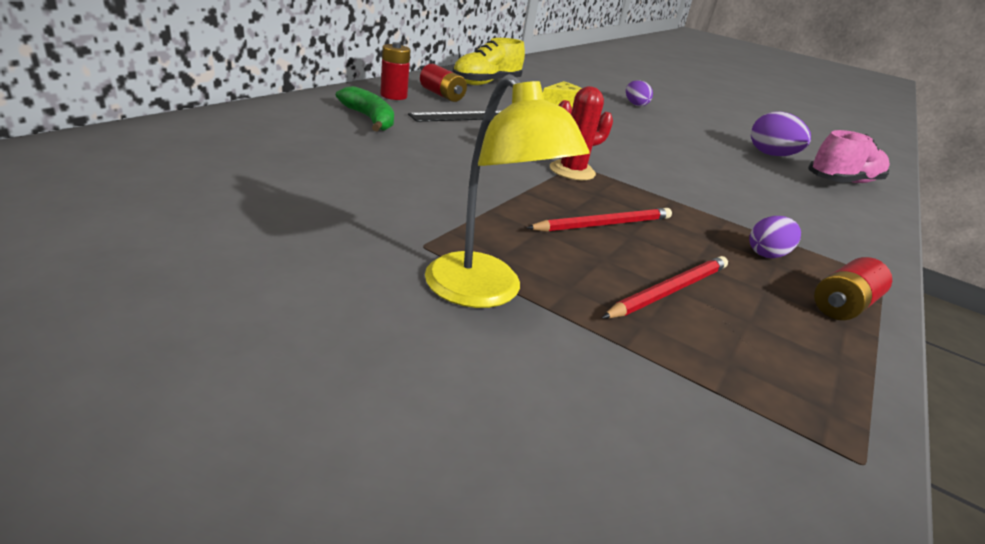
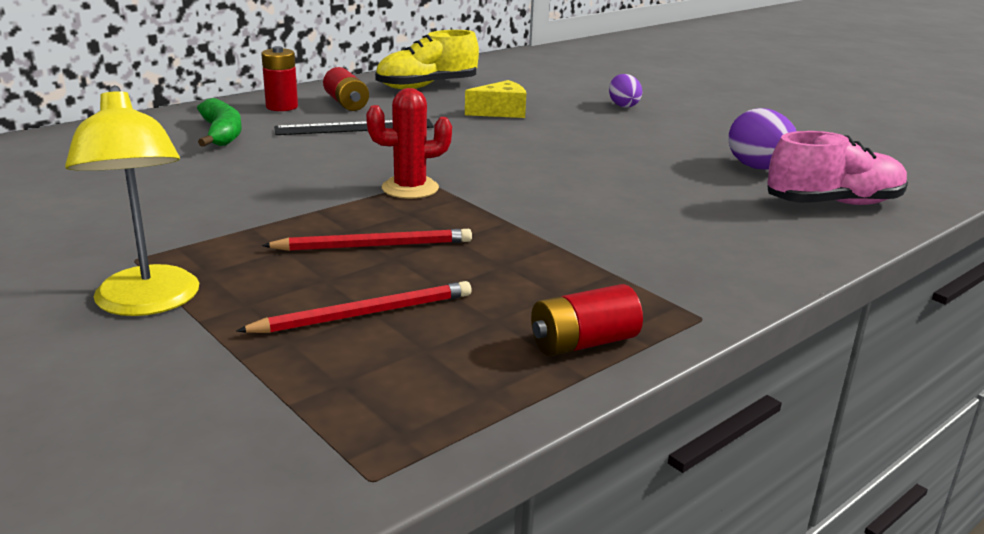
camera: 20 degrees right, 5 degrees down
purple egg [749,216,801,258] -> none

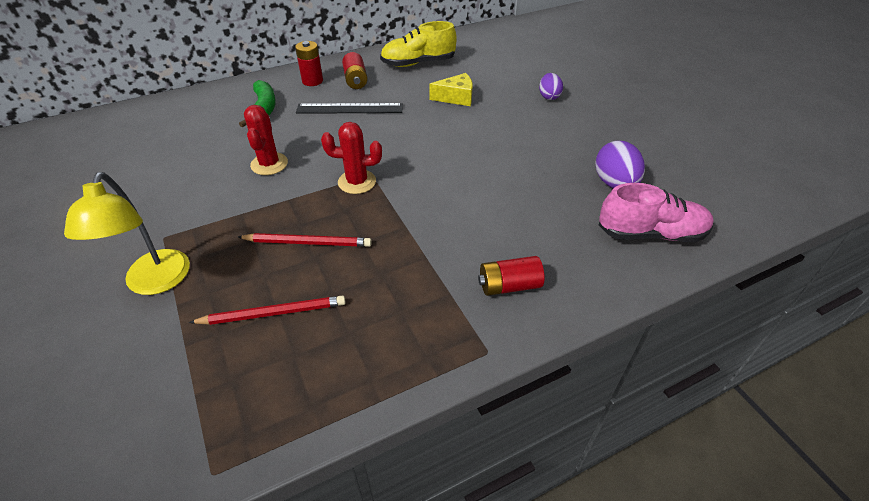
camera: 15 degrees right, 20 degrees up
red battery [531,284,643,356] -> red battery moved to [478,256,545,296]
none -> red cactus [244,105,288,175]

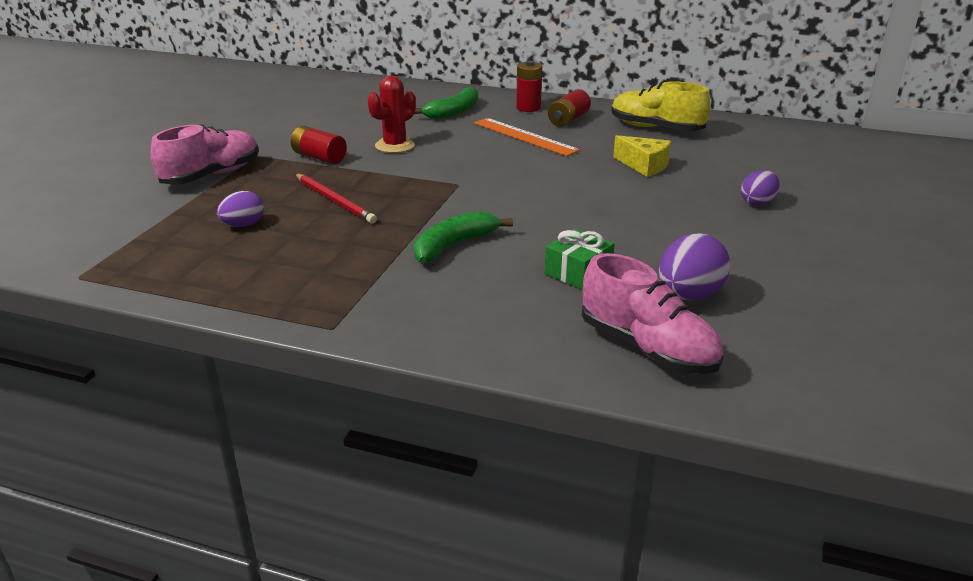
camera: 45 degrees right, 15 degrees down
yellow lamp [64,172,190,295] -> pink shoe [150,124,259,185]
red pencil [189,295,346,325] -> purple egg [217,191,264,227]
black ruler [296,103,403,114] -> orange ruler [474,118,580,156]
red cactus [321,122,382,194] -> none
red battery [478,256,545,296] -> red battery moved to [291,126,347,164]
none -> green banana [414,211,513,264]
none -> green gift [545,229,615,290]

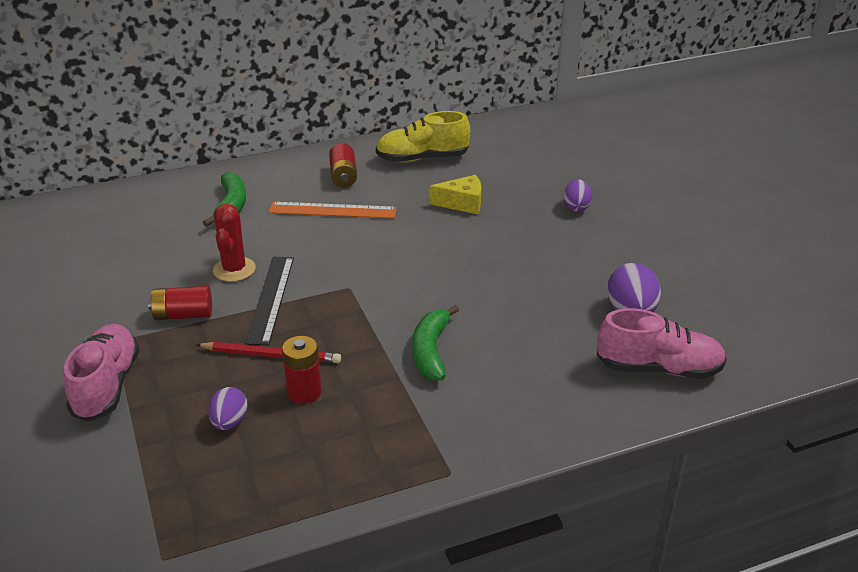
camera: 40 degrees left, 5 degrees up
red battery [516,61,542,112] -> red battery moved to [282,336,322,404]
green gift [545,229,615,290] -> none
none -> black ruler [245,257,294,345]

